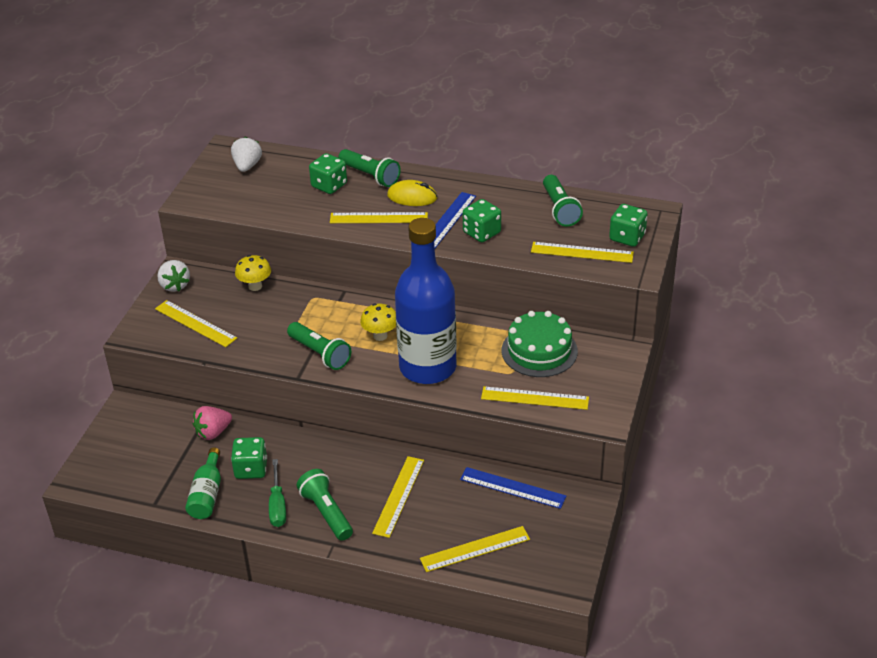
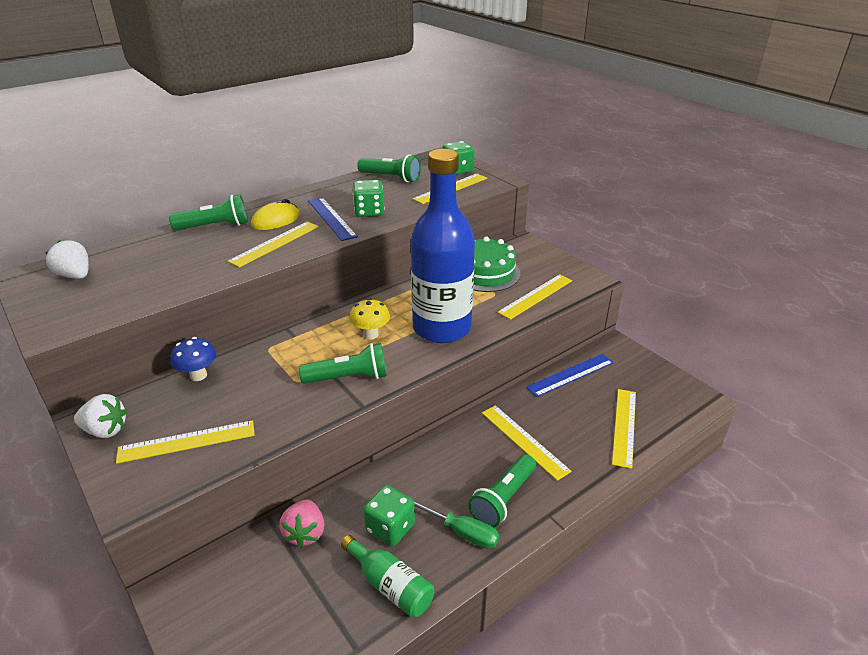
camera: 55 degrees left, 5 degrees down
yellow mushroom [235,255,271,291] -> blue mushroom [170,337,217,381]
green flashlight [297,469,353,541] -> green flashlight turned 60 degrees counterclockwise [468,454,536,527]
green dice [309,153,347,194] -> none

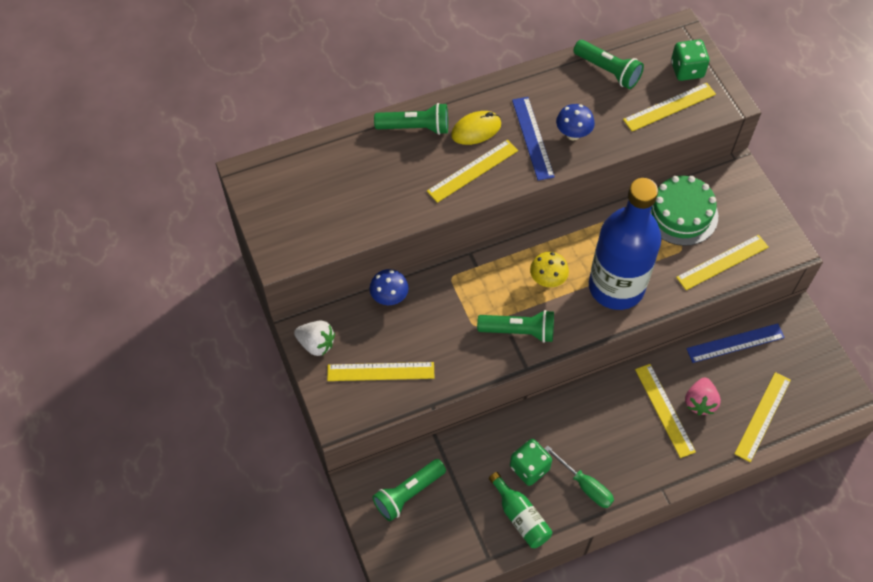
camera: 15 degrees right, 25 degrees up
white strawberry [46,240,89,279] -> none
pink strawberry [279,499,325,548] -> pink strawberry moved to [685,378,721,415]
green dice [353,180,385,217] -> blue mushroom [556,104,595,140]
green flashlight [468,454,536,527] -> green flashlight moved to [372,459,446,521]

